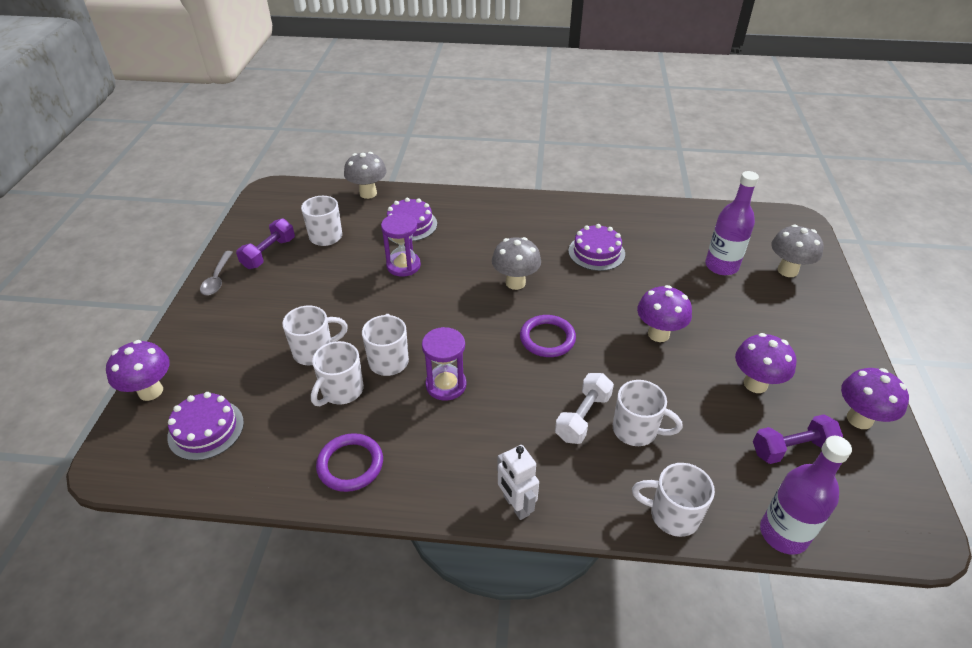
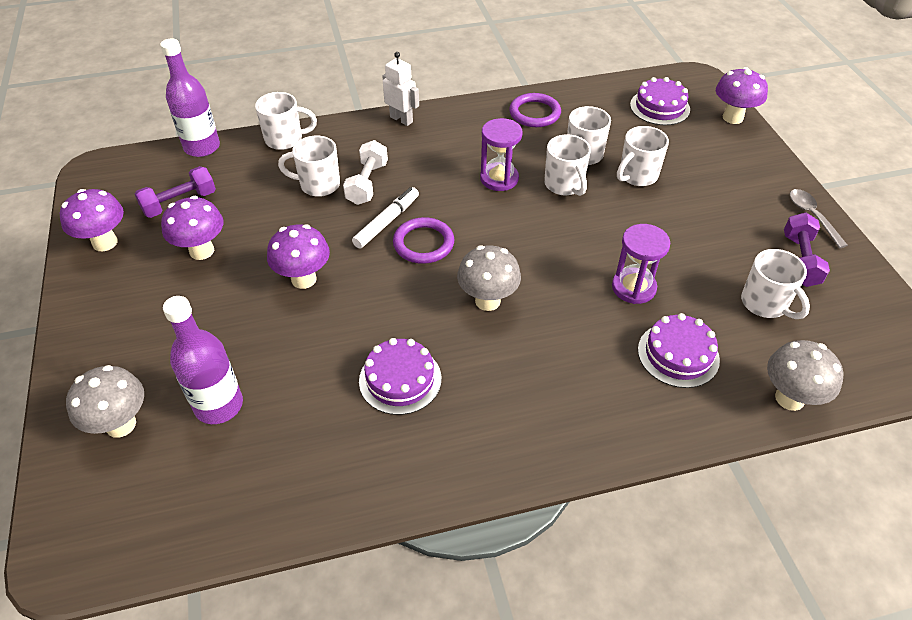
camera: 160 degrees right, 5 degrees up
none -> white marker [352,187,419,249]

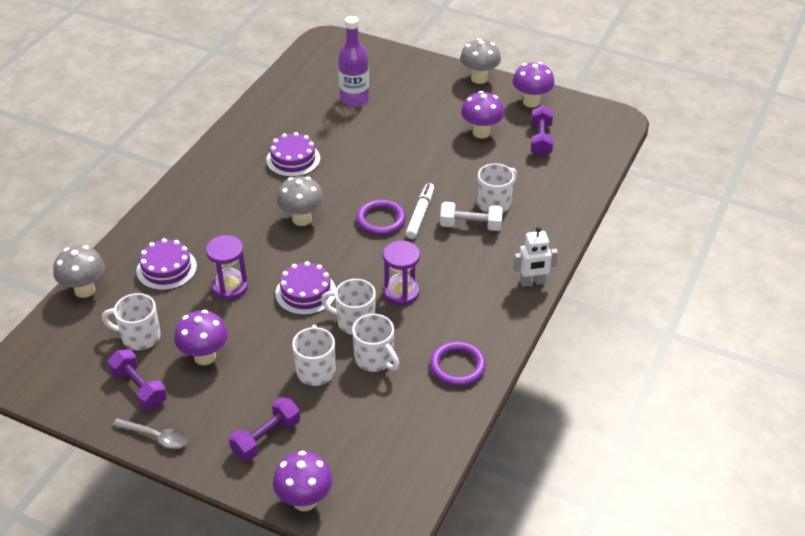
camera: 130 degrees right, 5 degrees down
grey mushroom [66,365,144,438] -> grey mushroom moved to [460,38,501,84]
purple bottle [160,38,220,157] -> none
white mug [255,92,317,150] -> none
purple mushroom [267,224,330,289] -> purple mushroom moved to [174,310,228,365]
white dumbbell [343,140,388,205] -> white dumbbell turned 45 degrees counterclockwise [440,202,503,231]
white marker [352,187,419,249] -> white marker turned 150 degrees counterclockwise [406,183,434,239]
purple cake [630,77,690,125] -> purple cake moved to [275,261,336,315]
none -> purple dumbbell [229,397,300,461]

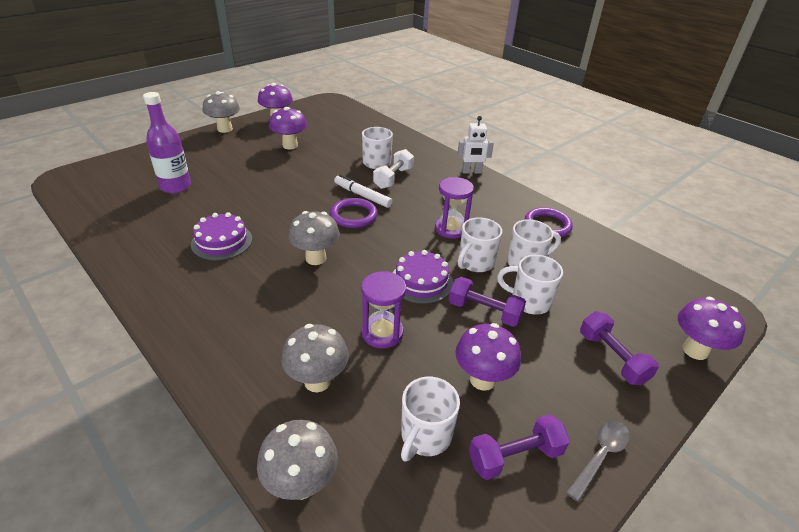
camera: 70 degrees left, 5 degrees down
purple cake [137,238,197,290] -> grey mushroom [281,324,349,392]
white robot [513,227,558,287] -> white robot turned 75 degrees clockwise [457,116,494,174]
purple dumbbell [531,106,553,156] -> purple dumbbell moved to [448,277,526,327]

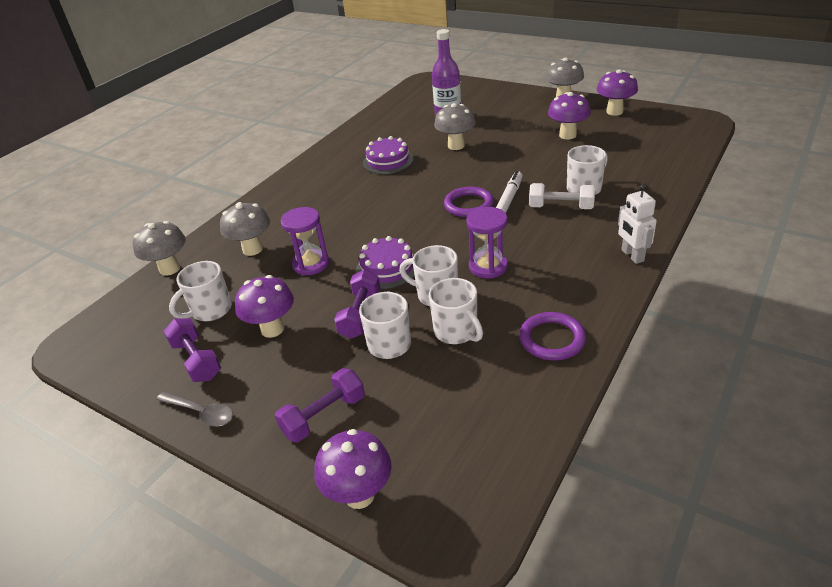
camera: 80 degrees right, 0 degrees up
grey mushroom [288,211,340,265] -> grey mushroom moved to [434,103,476,150]
white mug [401,377,460,461] -> white mug turned 60 degrees counterclockwise [169,261,232,321]

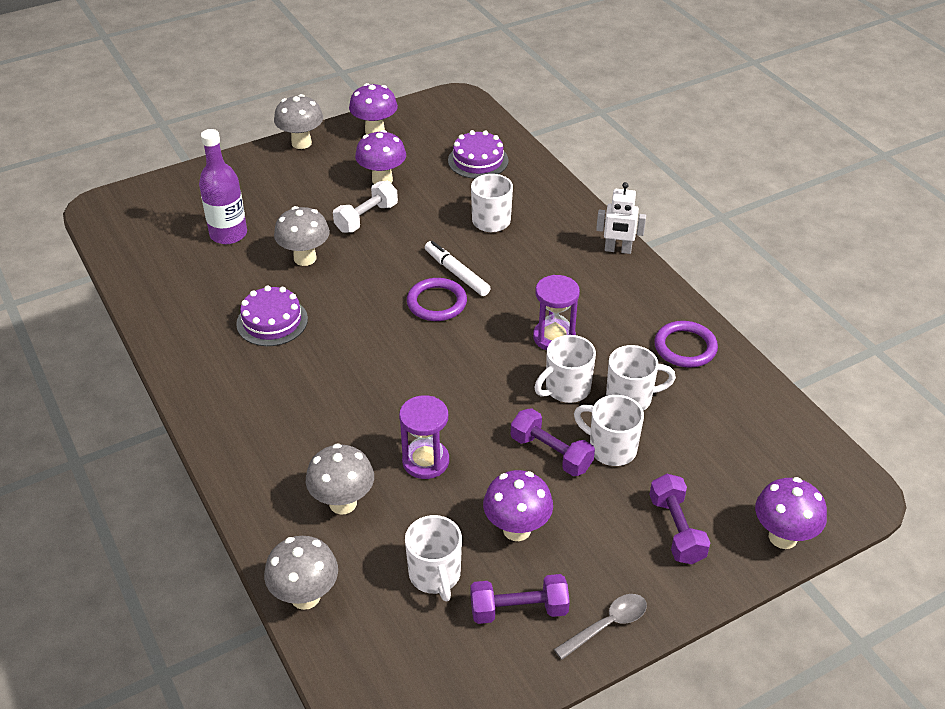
camera: 65 degrees left, 5 degrees up
purple cake [356,236,415,289] -> purple cake moved to [448,130,508,179]
white dumbbell [529,183,595,209] -> white dumbbell moved to [333,181,398,233]

